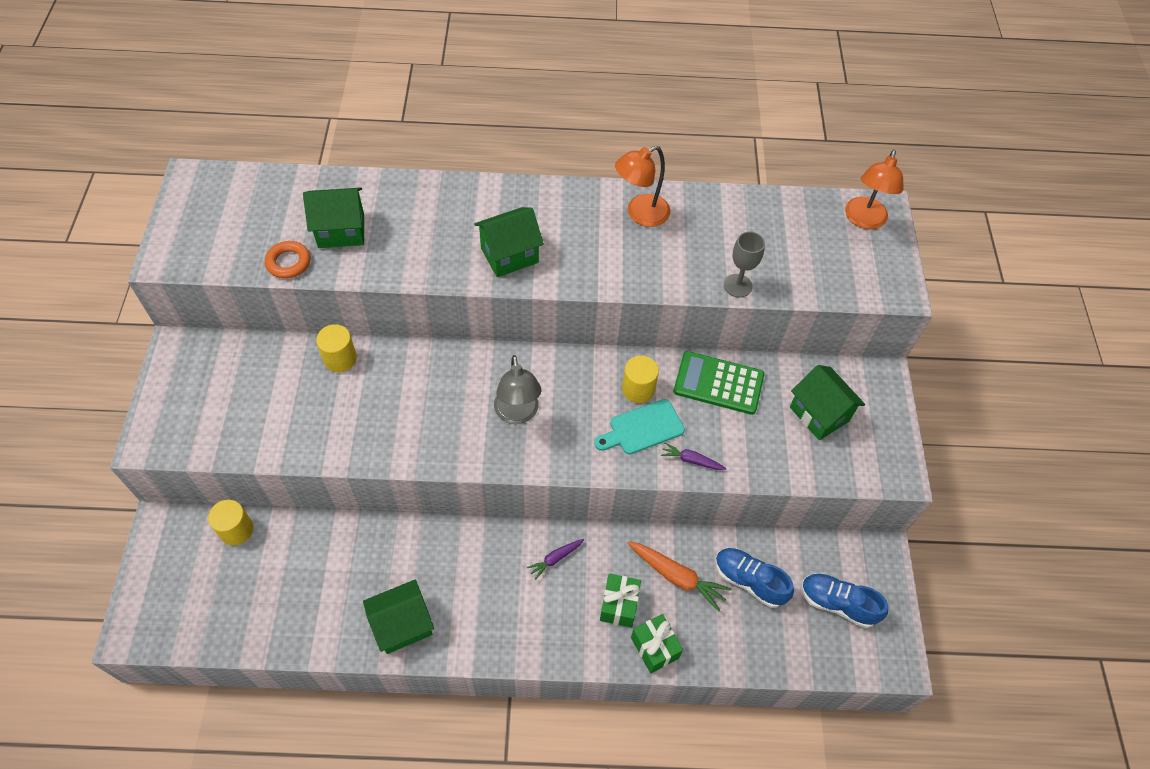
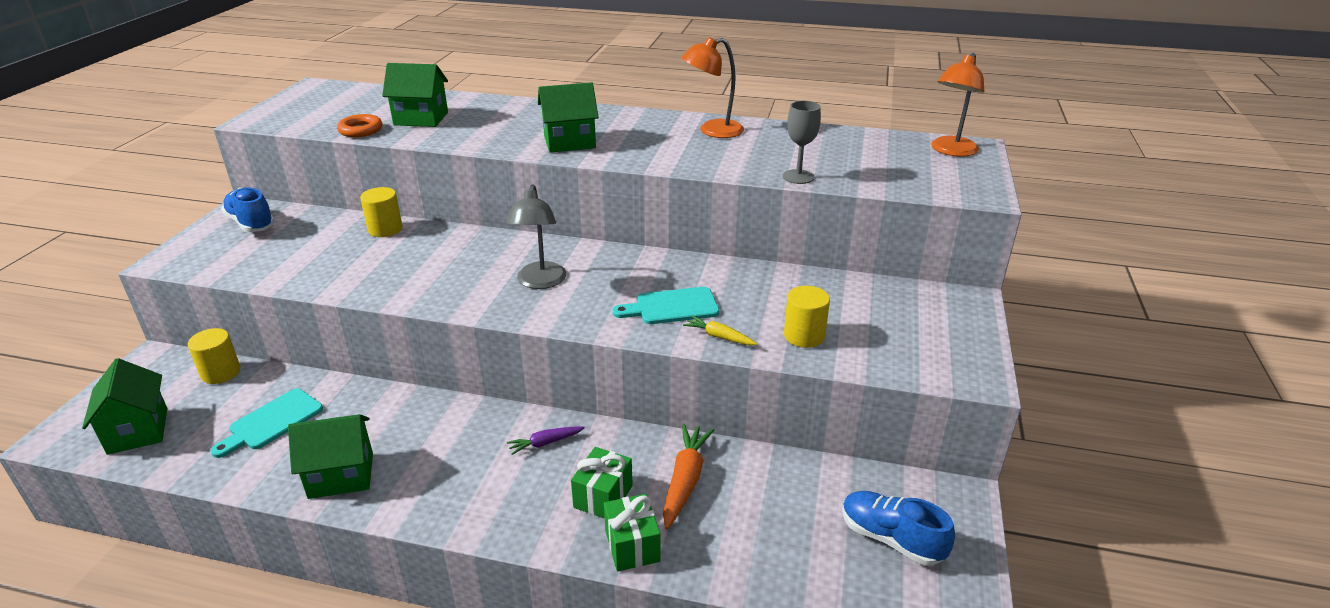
camera: 15 degrees right, 25 degrees down
yellow cylinder [622,355,659,403] -> yellow cylinder moved to [784,286,830,348]
orange carrot [627,541,731,612] -> orange carrot turned 120 degrees counterclockwise [663,424,714,529]
purple carrot [661,442,726,470] -> yellow carrot [683,316,757,345]
green calculator [673,351,764,415] -> none
blue shoe [715,548,794,608] -> blue shoe moved to [221,187,275,232]
green house [790,365,865,440] -> green house moved to [82,358,167,455]
none -> turquoise cutting board [211,389,323,458]

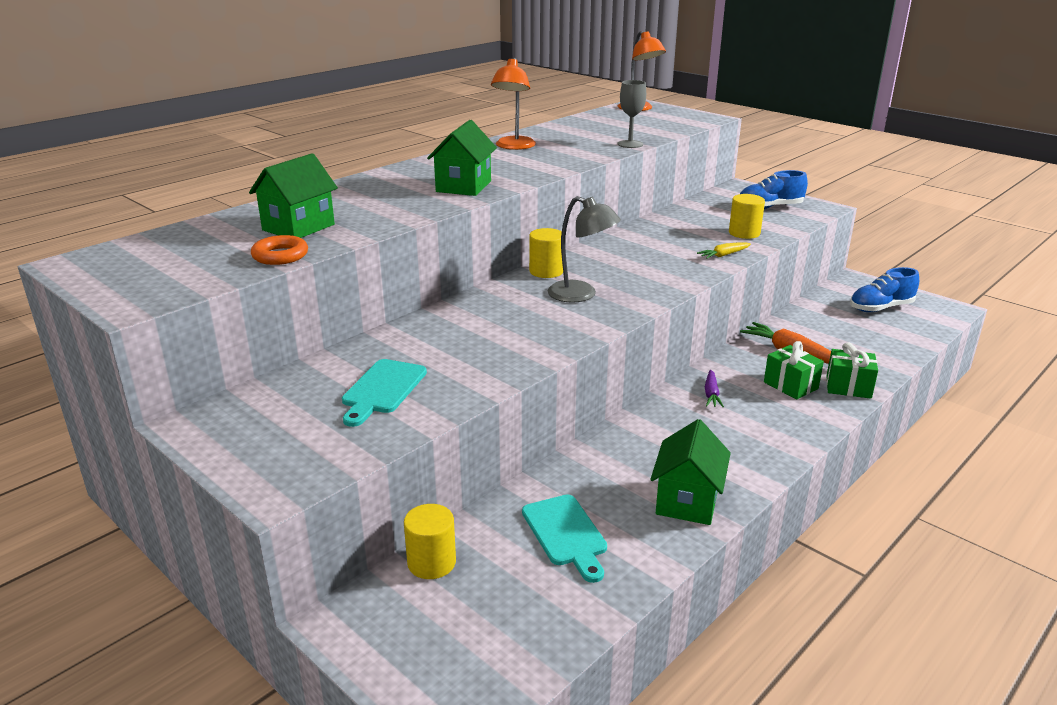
camera: 60 degrees left, 5 degrees down
green house [82,358,167,455] -> none
blue shoe [221,187,275,232] -> blue shoe moved to [740,170,808,209]
yellow cylinder [360,187,403,237] -> yellow cylinder moved to [529,228,563,278]
turquoise cutting board [612,287,719,324] -> turquoise cutting board moved to [342,359,427,427]

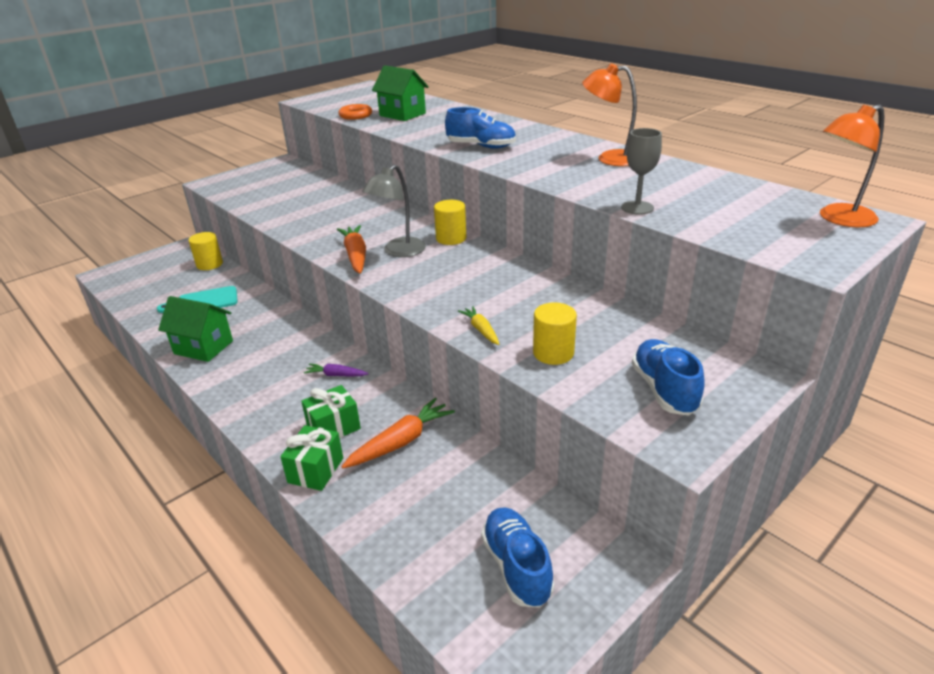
camera: 95 degrees right, 5 degrees up
turquoise cutting board [342,359,427,427] -> none
green house [427,120,497,196] -> blue shoe [445,107,516,149]
none -> orange carrot [337,225,366,274]

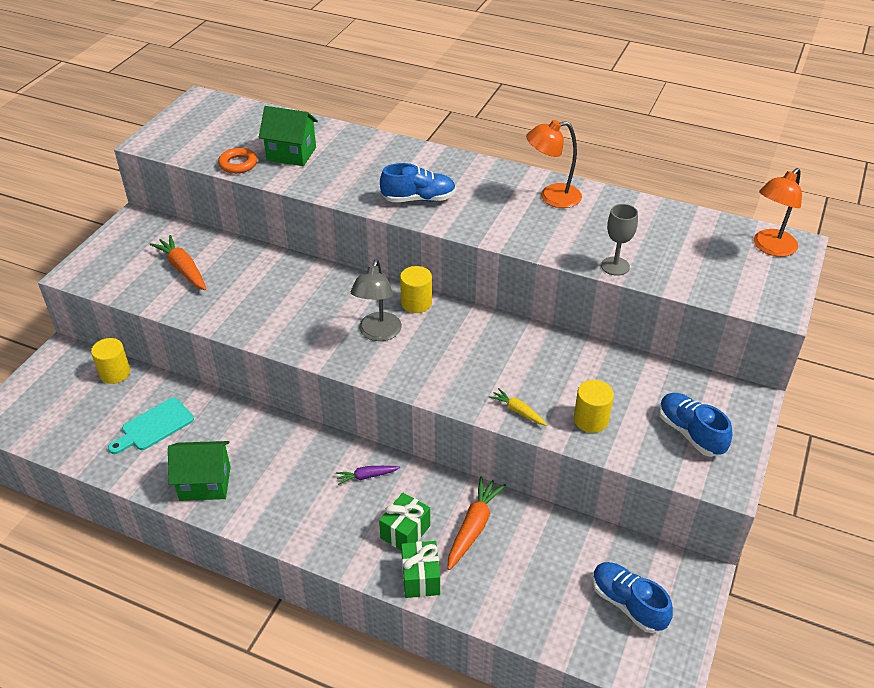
camera: 25 degrees left, 10 degrees up
orange carrot [337,225,366,274] -> orange carrot moved to [149,235,207,290]

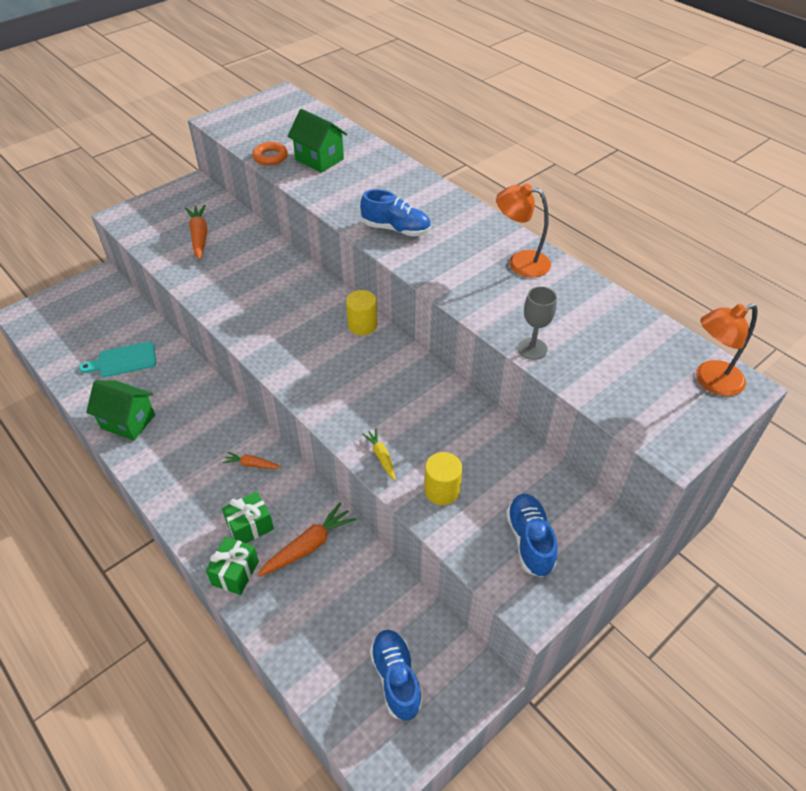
camera: 25 degrees right, 5 degrees up
yellow cylinder [91,338,130,384] -> none
purple carrot [336,466,400,485] -> orange carrot [223,452,281,469]
grey lamp [351,259,402,341] -> none

